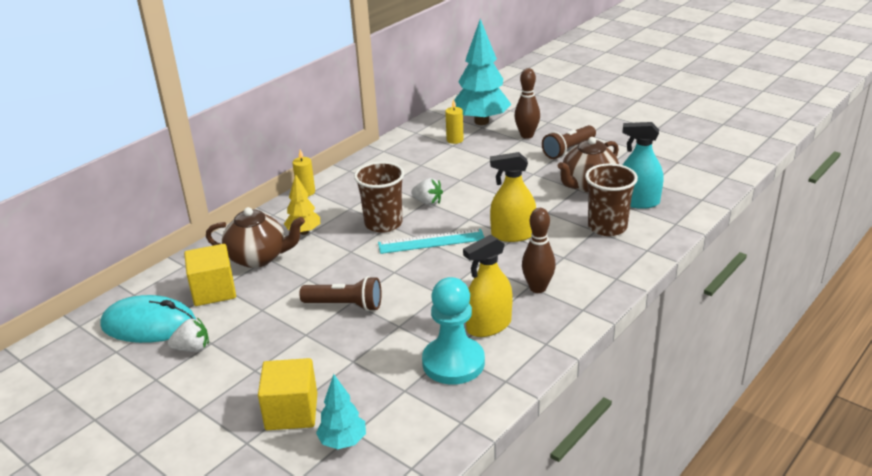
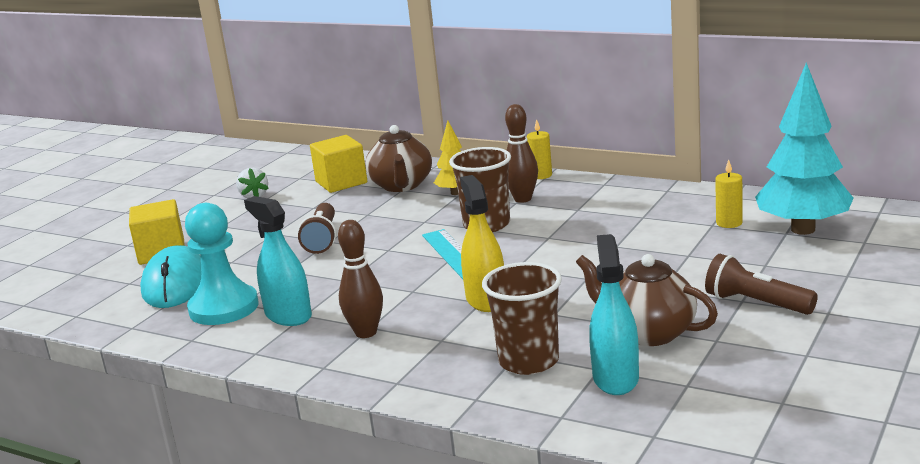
camera: 80 degrees right, 10 degrees down
turquoise mouse [100,295,197,343] -> turquoise mouse moved to [140,245,201,308]
turquoise tree [316,374,366,449] -> none
white strawberry [411,178,443,206] -> none
yellow spray bottle [463,234,513,337] -> turquoise spray bottle [244,196,312,326]
brown bowling pin [515,68,540,139] -> brown bowling pin moved to [505,104,538,203]

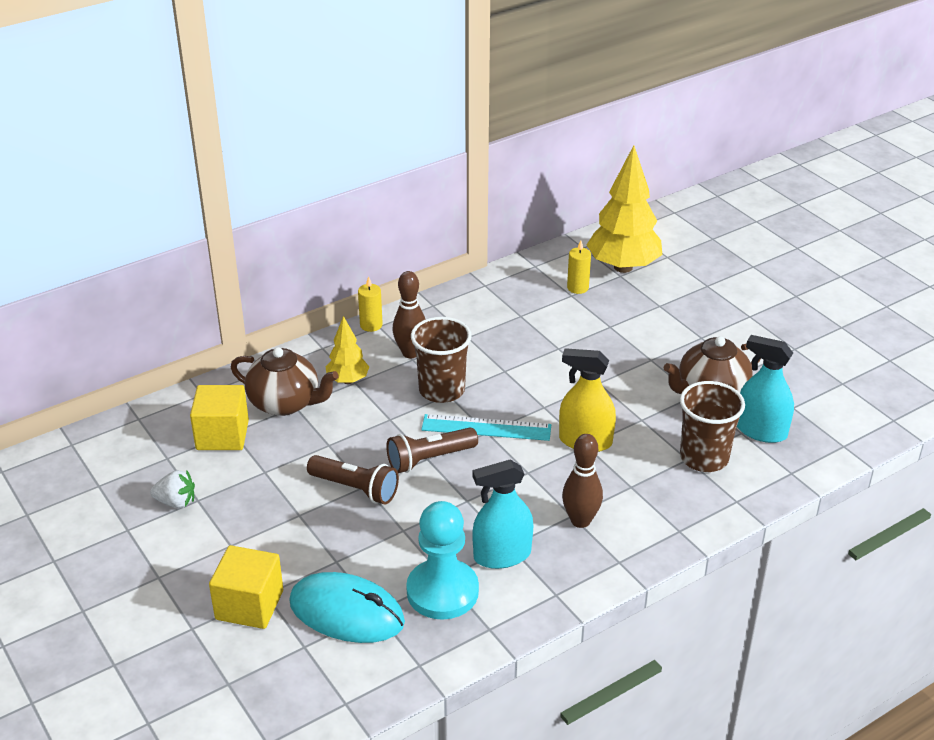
camera: 65 degrees left, 15 degrees up
brown flashlight [705,254,818,315] -> brown flashlight moved to [386,427,478,473]
turquoise tree [755,63,853,235] -> yellow tree [587,145,662,273]

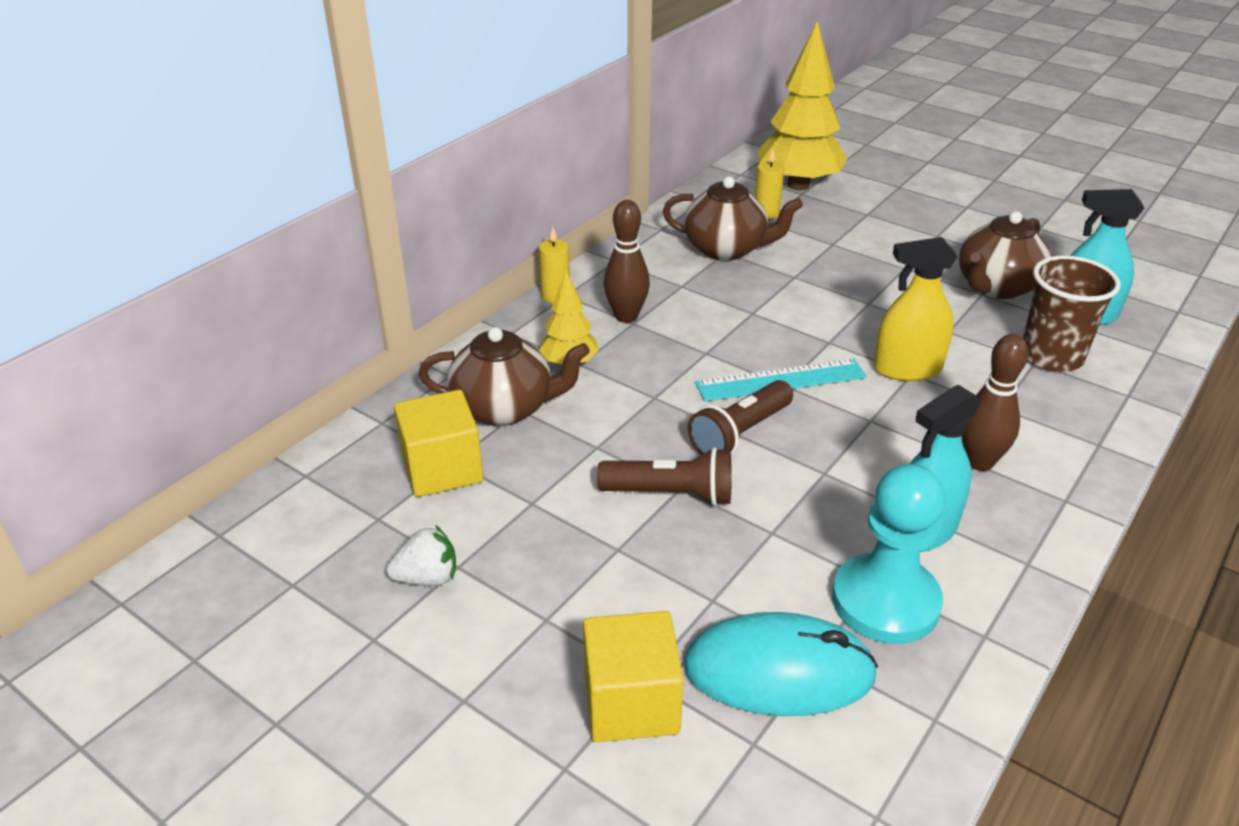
camera: 20 degrees left, 0 degrees up
brown cup [411,317,472,403] -> none
none -> brown teapot [663,176,803,261]

